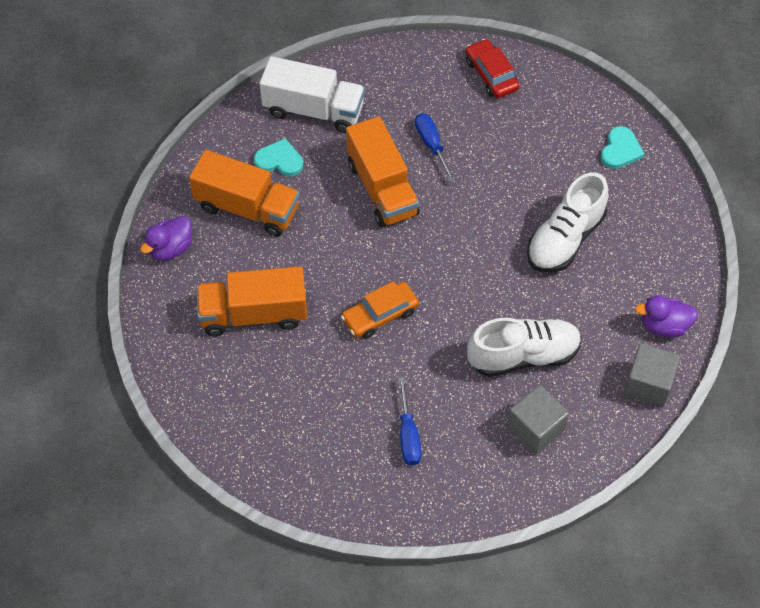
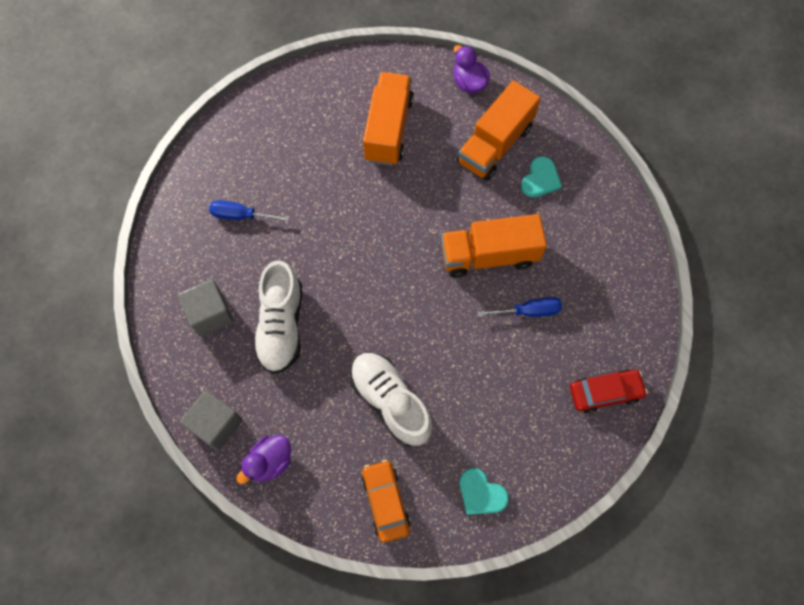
camera: 105 degrees right, 10 degrees up
white truck [260,56,365,133] -> none
orange car [341,281,419,339] -> orange car moved to [362,460,411,542]
purple duck [635,295,698,337] -> purple duck turned 150 degrees counterclockwise [236,435,291,484]

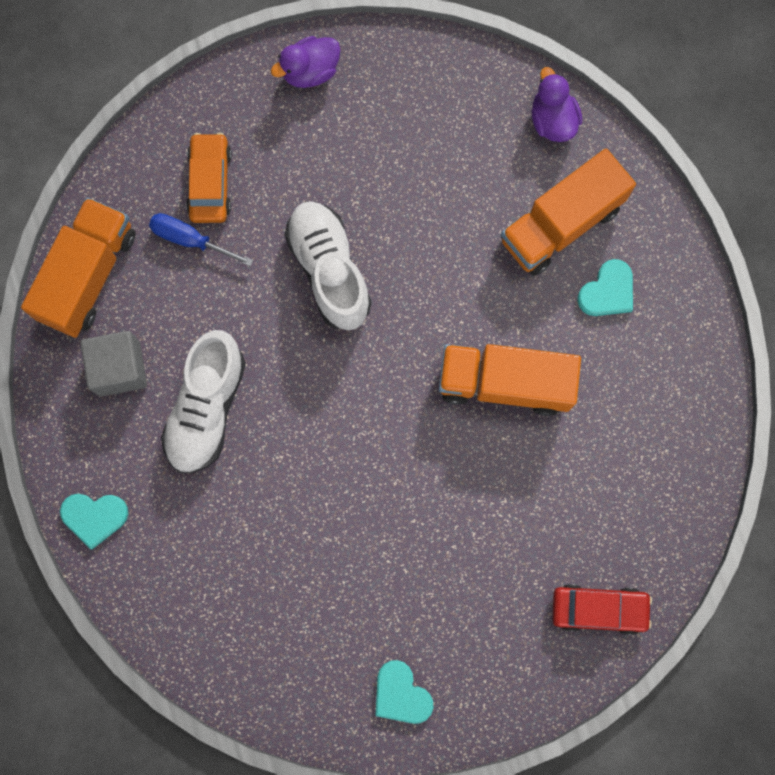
camera: 15 degrees right, 10 degrees up
grey cube [180,391,243,451] -> turquoise heart [60,494,128,549]
purple duck [236,435,291,484] -> purple duck moved to [271,36,340,88]
white shoe [350,352,432,447] -> white shoe moved to [285,201,372,330]
orange car [362,460,411,542] -> orange car moved to [186,133,232,223]
orange truck [363,72,414,166] -> orange truck moved to [21,197,136,338]
blue screwdriver [478,297,562,317] -> none

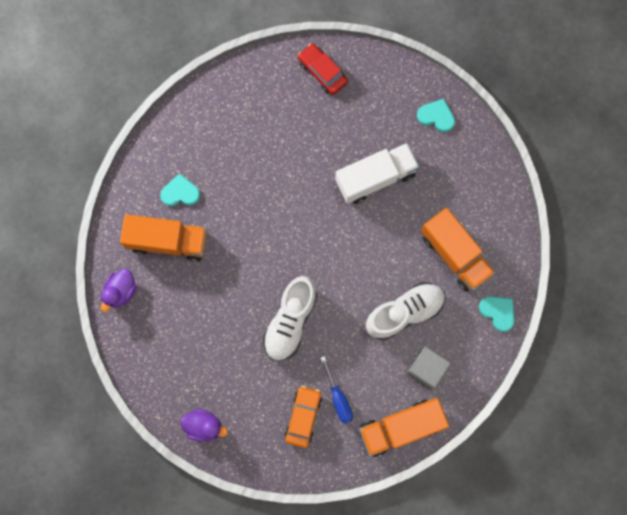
camera: 135 degrees left, 0 degrees up
orange car [186,133,232,223] -> orange car turned 150 degrees clockwise [285,386,322,448]
turquoise heart [375,660,433,724] -> turquoise heart turned 75 degrees counterclockwise [417,99,455,132]
orange truck [439,344,581,416] -> orange truck moved to [421,208,495,292]
none -> white truck [335,143,419,204]

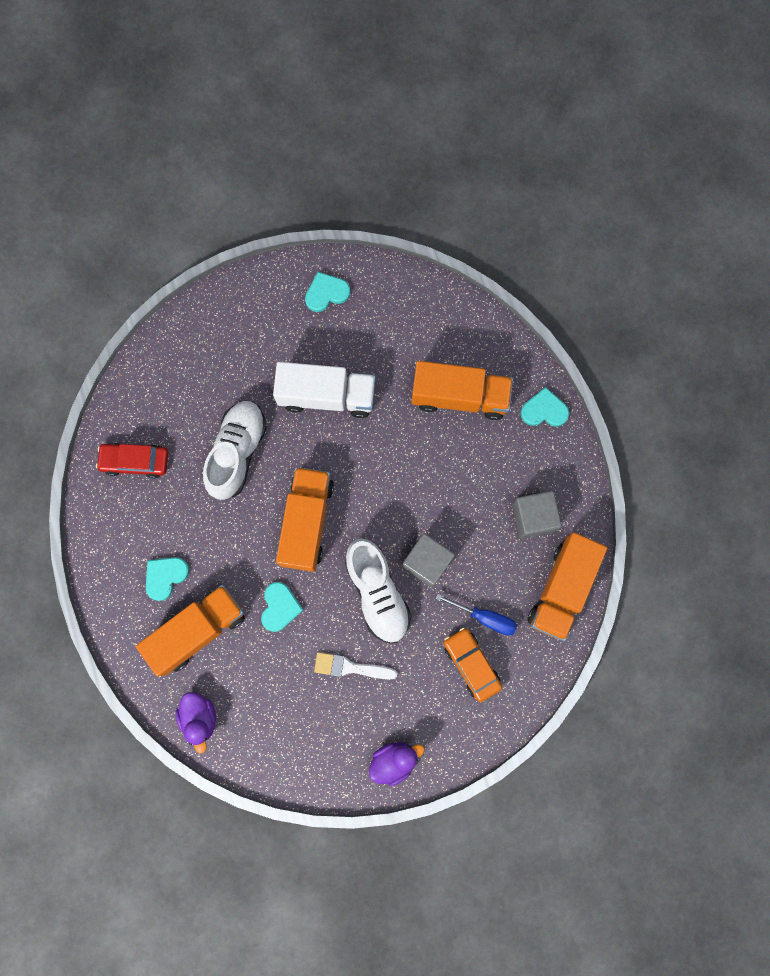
camera: 45 degrees left, 0 degrees up
red car [298,43,348,95] -> red car moved to [96,442,168,478]
white truck [335,143,419,204] -> white truck turned 75 degrees clockwise [273,362,376,418]
white shoe [366,282,445,340] -> white shoe moved to [203,401,267,500]
none -> turquoise heart [261,582,303,632]
none -> orange truck [276,467,334,572]
none -> white brush [314,652,397,679]
none -> grey cube [402,533,455,588]

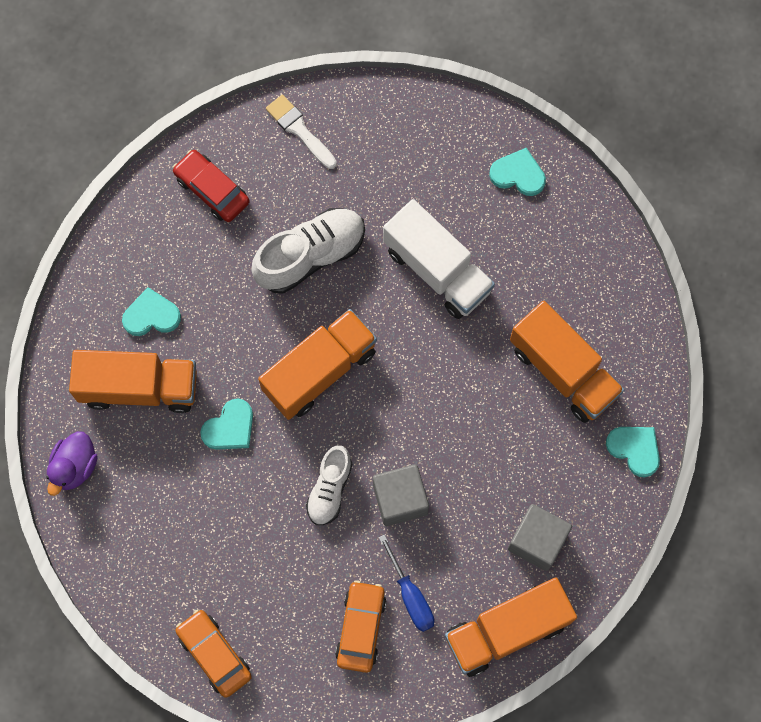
camera: 40 degrees right, 5 degrees down
white brush [314,652,397,679] -> white brush moved to [266,94,337,169]
white shoe [345,538,412,643] -> white shoe [306,445,352,525], size x0.62
purple duck [369,742,425,786] -> orange car [176,609,252,698]

